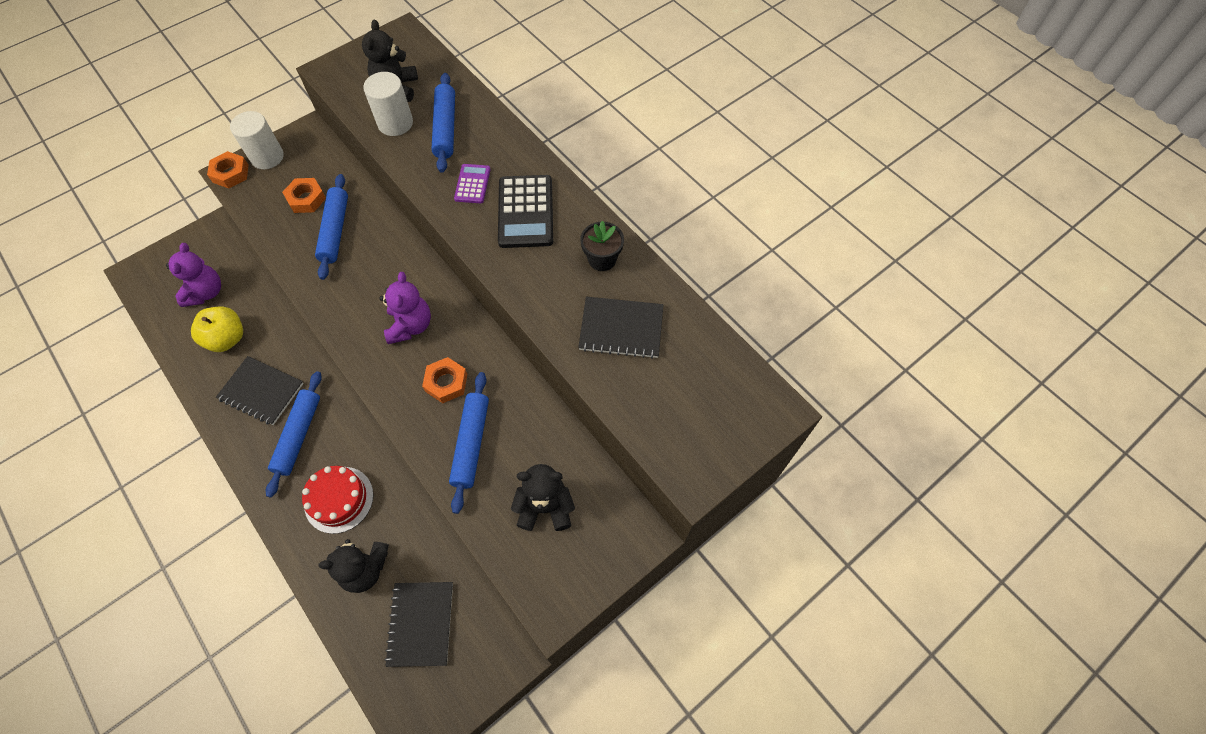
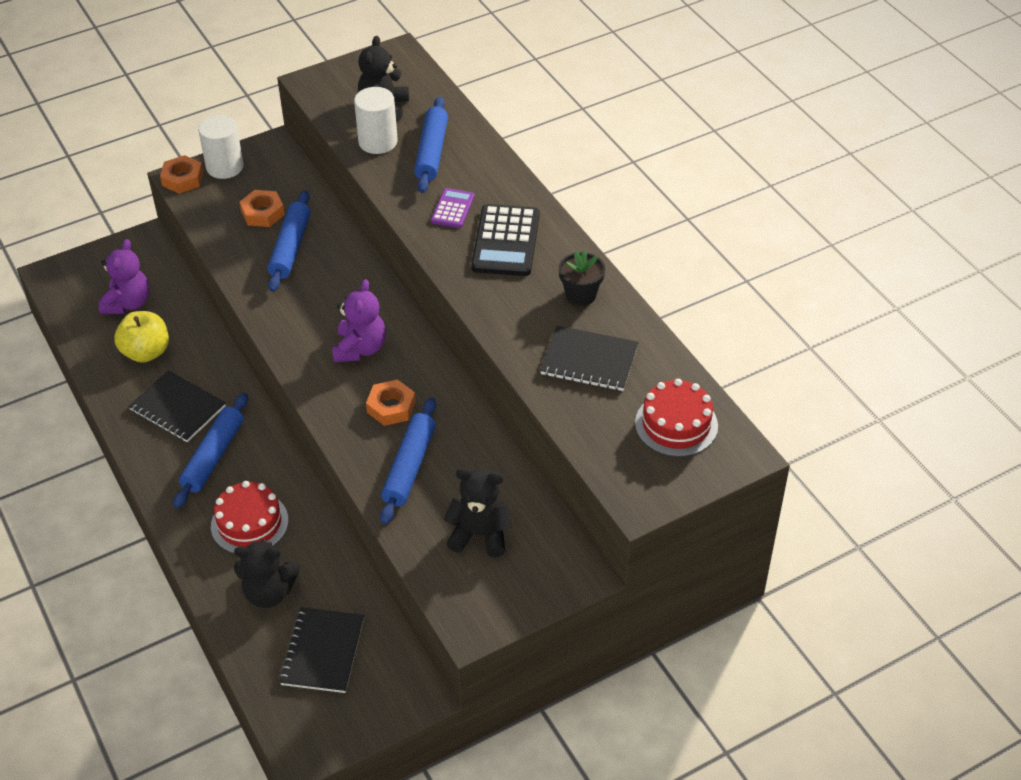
camera: 10 degrees right, 15 degrees down
none -> red cake [635,379,718,457]

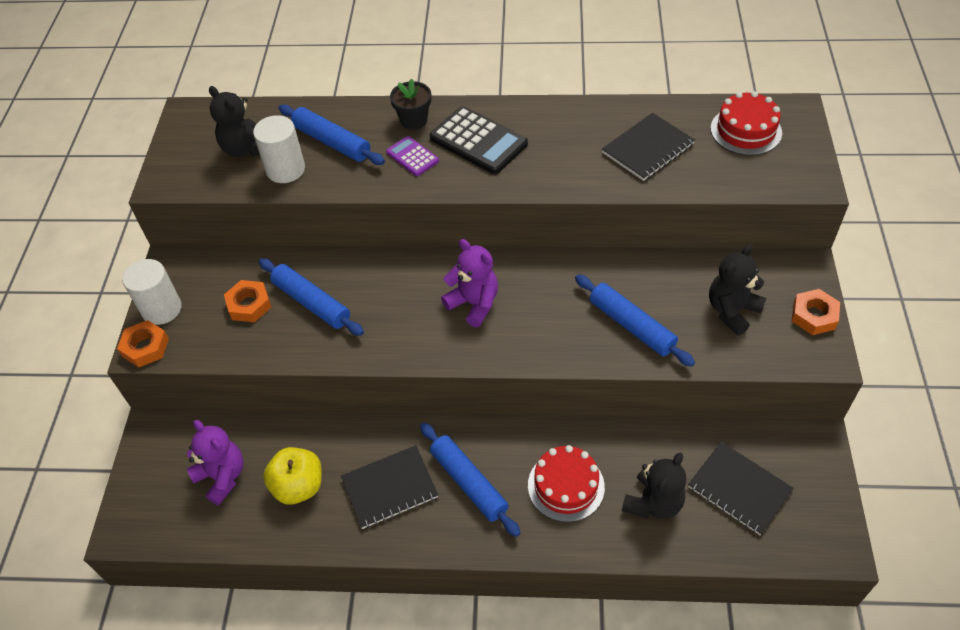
camera: 55 degrees left, 5 degrees up
orange nut [366,379,416,426] -> orange nut moved to [792,289,840,335]
black flower pot [559,250,605,306] -> black flower pot moved to [390,78,431,130]

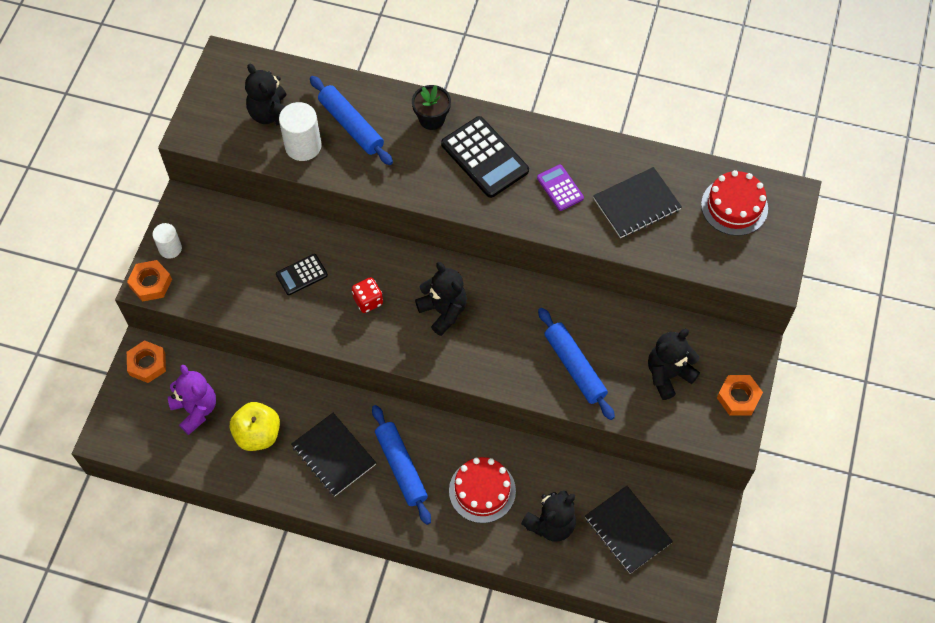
camera: 10 degrees right, 10 degrees up
white cylinder [122,259,182,325] -> white cylinder [153,223,182,259], size x0.64
orange nut [224,280,272,322] -> orange nut moved to [127,340,166,383]
blue rolling pin [259,259,364,336] -> black calculator [276,254,328,295]
black notebook [341,445,438,529] -> black notebook turned 60 degrees clockwise [291,413,376,496]
purple calculator [386,136,439,176] -> purple calculator moved to [537,164,584,211]
purple teddy bear [441,239,498,328] -> black teddy bear [415,262,467,336]
none -> red dice [352,277,383,313]

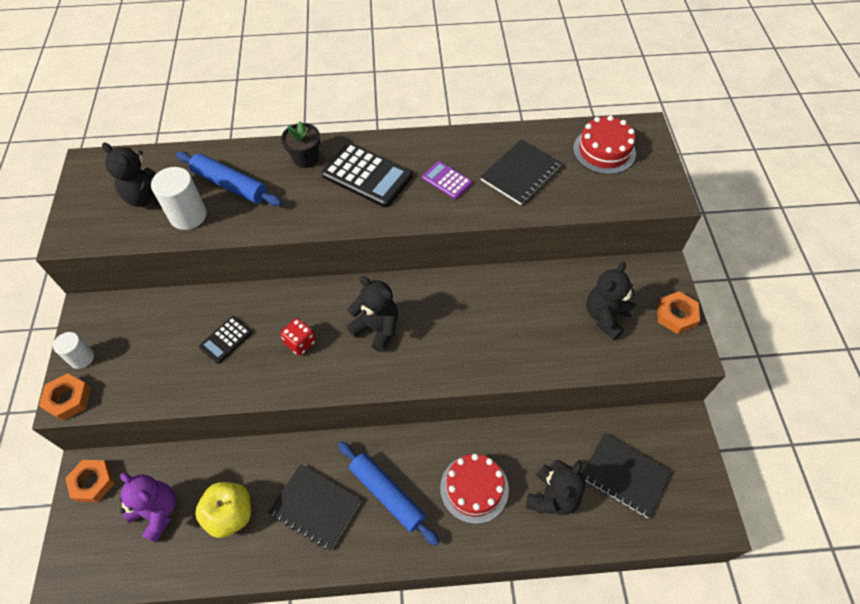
camera: 20 degrees left, 5 degrees down
blue rolling pin [538,308,615,420] -> none

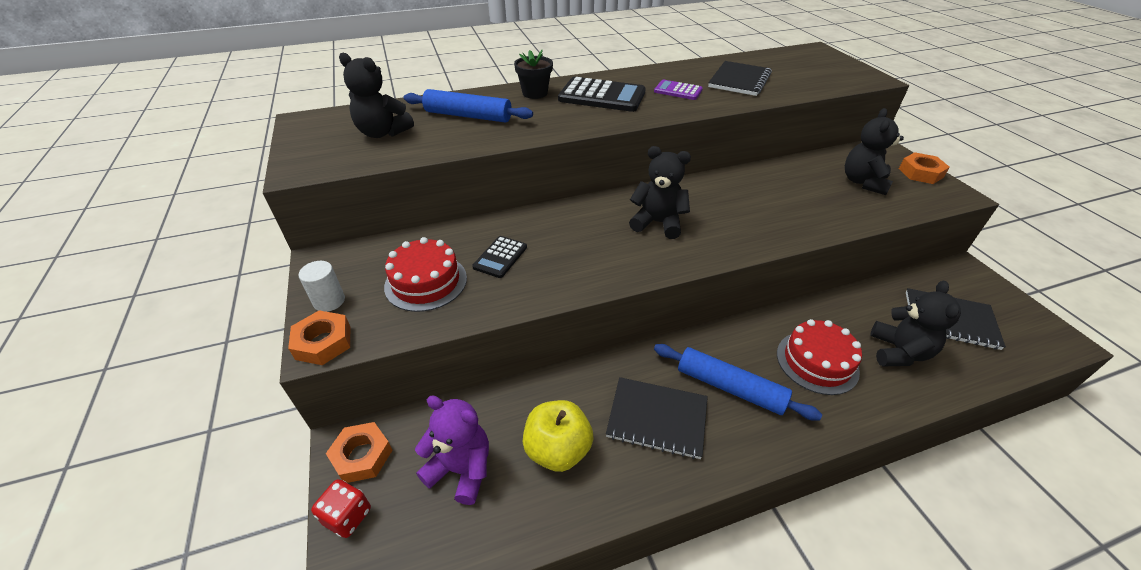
camera: 15 degrees left, 15 degrees down
white cylinder [151,167,207,230] -> none
red dice [280,318,316,356] -> red dice moved to [311,479,371,538]
red cake [573,115,636,174] -> red cake moved to [384,237,467,312]

